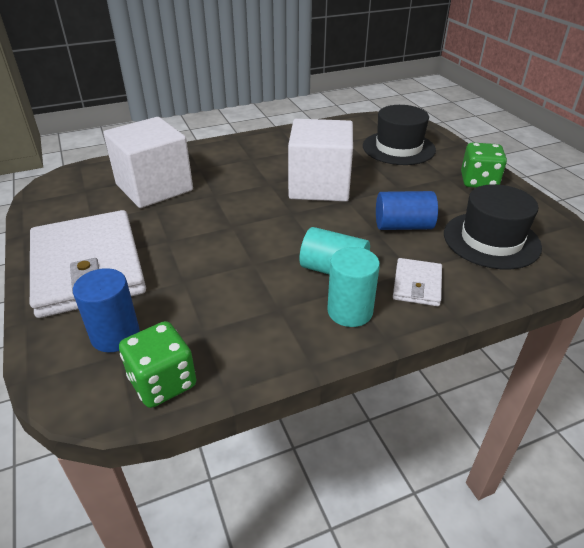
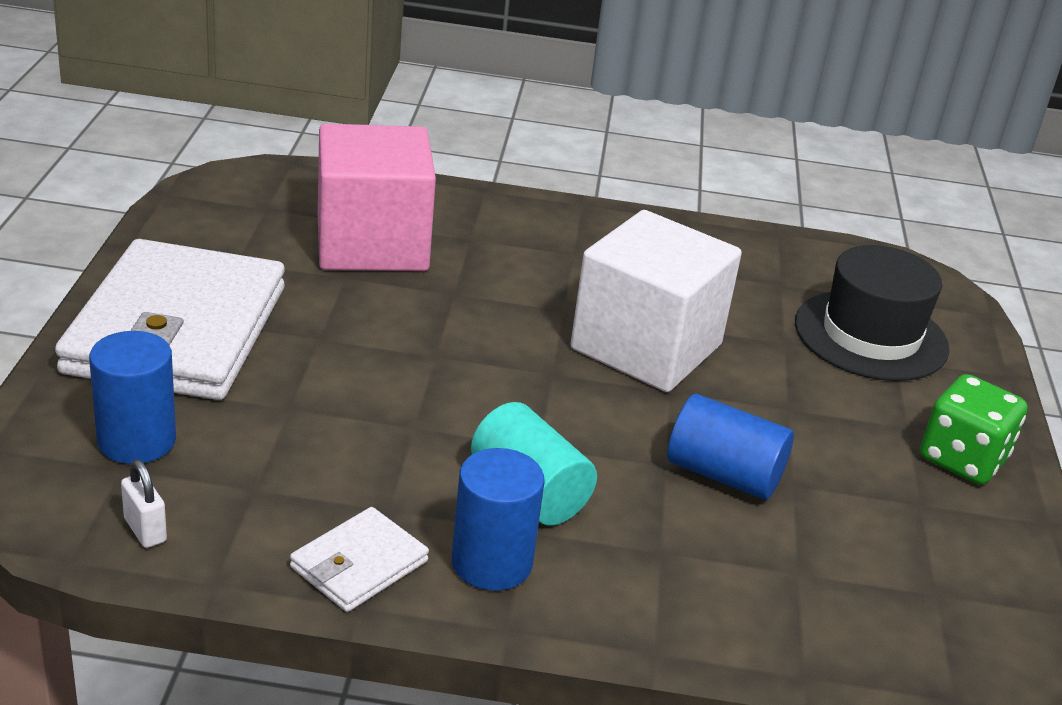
camera: 25 degrees right, 5 degrees down
white cube [103,117,193,208] -> pink cube [318,124,436,271]
green dice [119,321,196,408] -> white padlock [121,459,167,548]
turquoise cylinder [327,247,380,327] -> blue cylinder [451,448,544,591]
white wallet [393,258,442,306] -> white wallet moved to [290,507,429,612]
black hat [444,184,542,269] -> none

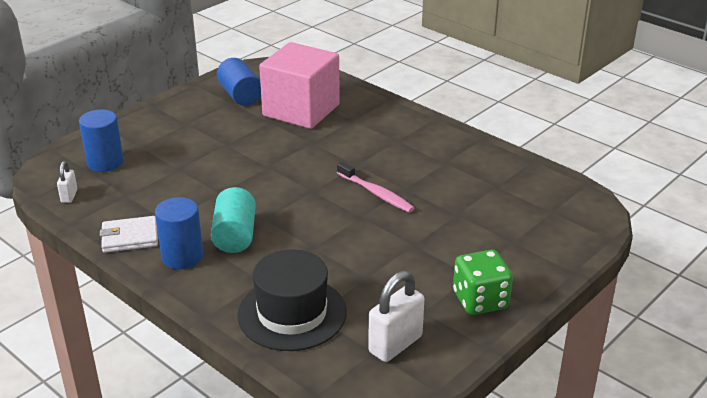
camera: 40 degrees right, 0 degrees up
white wallet [55,239,285,400] -> none
white cube [571,210,742,392] -> pink toothbrush [337,161,414,213]
blue cylinder [667,394,794,500] -> blue cylinder moved to [217,58,261,106]
black hat [795,245,949,381] -> black hat moved to [237,250,347,351]
none -> white padlock [368,271,424,362]

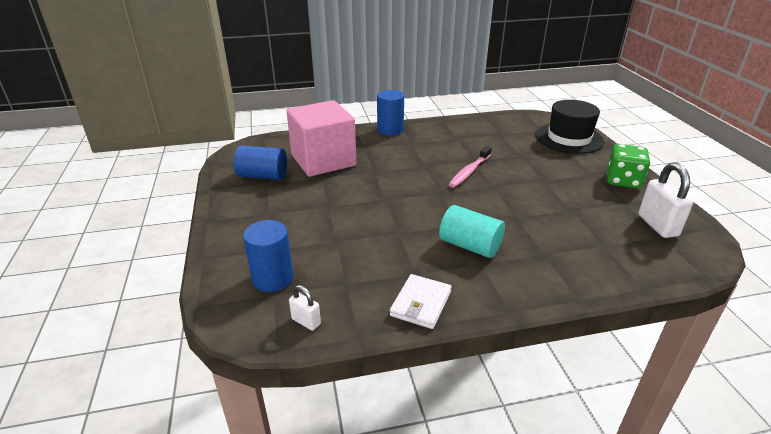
camera: 55 degrees left, 0 degrees up
blue cylinder [155,197,203,269] -> blue cylinder moved to [377,90,404,136]
black hat [237,250,347,351] -> black hat moved to [535,100,605,154]
pink toothbrush [337,161,414,213] -> pink toothbrush turned 135 degrees clockwise [449,146,492,188]

